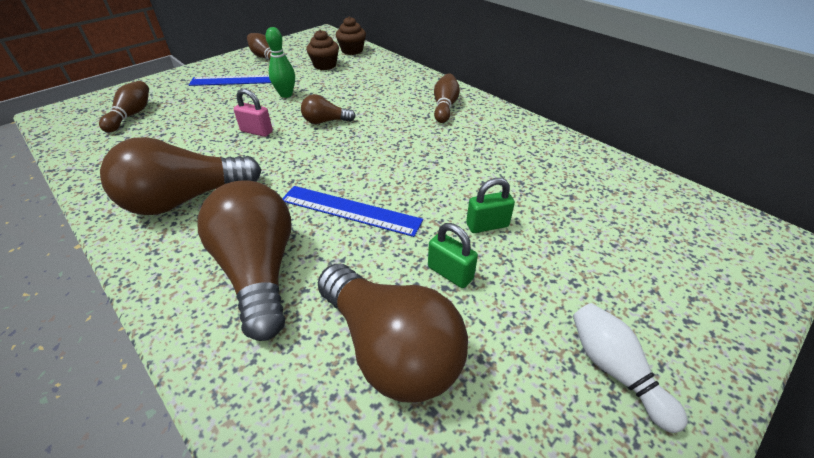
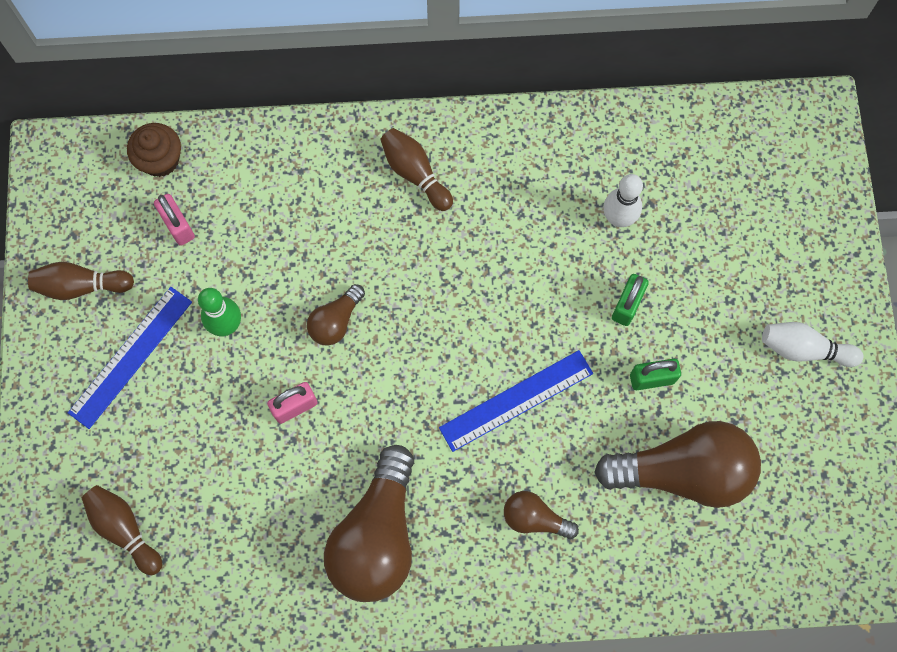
camera: 50 degrees left, 30 degrees up
brown light bulb [197,180,291,341] -> brown light bulb [504,491,579,539], size x0.49
brown cupcake [306,30,339,70] -> pink padlock [154,194,195,246]
none -> white bowling pin [604,174,643,227]

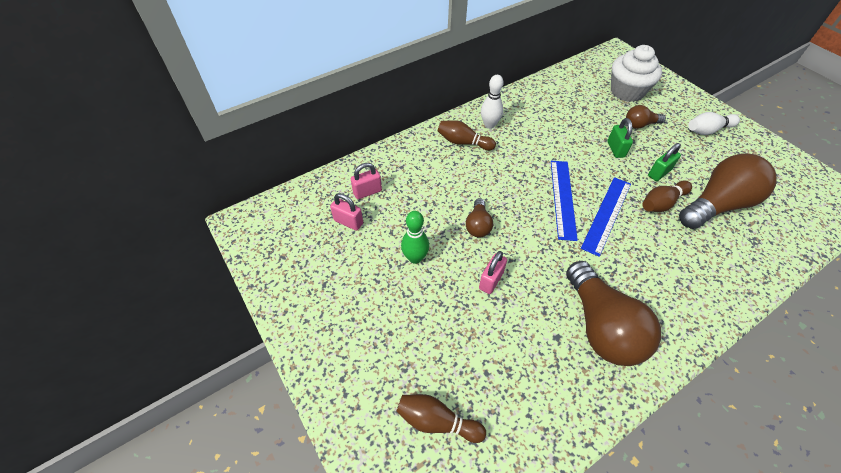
camera: 30 degrees left, 20 degrees down
brown bowling pin [28,262,134,300] -> brown bowling pin moved to [642,181,692,212]
blue ruler [68,287,192,429] -> blue ruler moved to [551,161,578,241]
brown cupcake [127,123,181,177] -> none
brown light bulb [504,491,579,539] -> brown light bulb moved to [626,105,666,129]
white bowling pin [604,174,643,227] -> white bowling pin moved to [481,75,503,129]
none -> pink padlock [351,163,382,199]
none -> white cupcake [611,45,662,102]

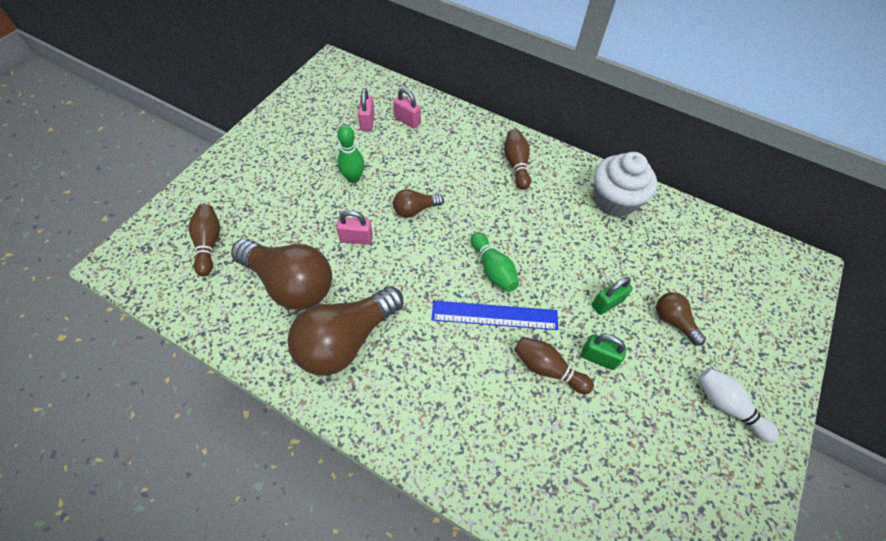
camera: 60 degrees right, 5 degrees up
white bowling pin [481,75,503,129] -> none
blue ruler [551,161,578,241] -> green bowling pin [471,232,519,292]
white cupcake [611,45,662,102] -> white cupcake moved to [594,152,657,217]
brown light bulb [679,153,777,229] -> brown light bulb moved to [231,239,332,310]

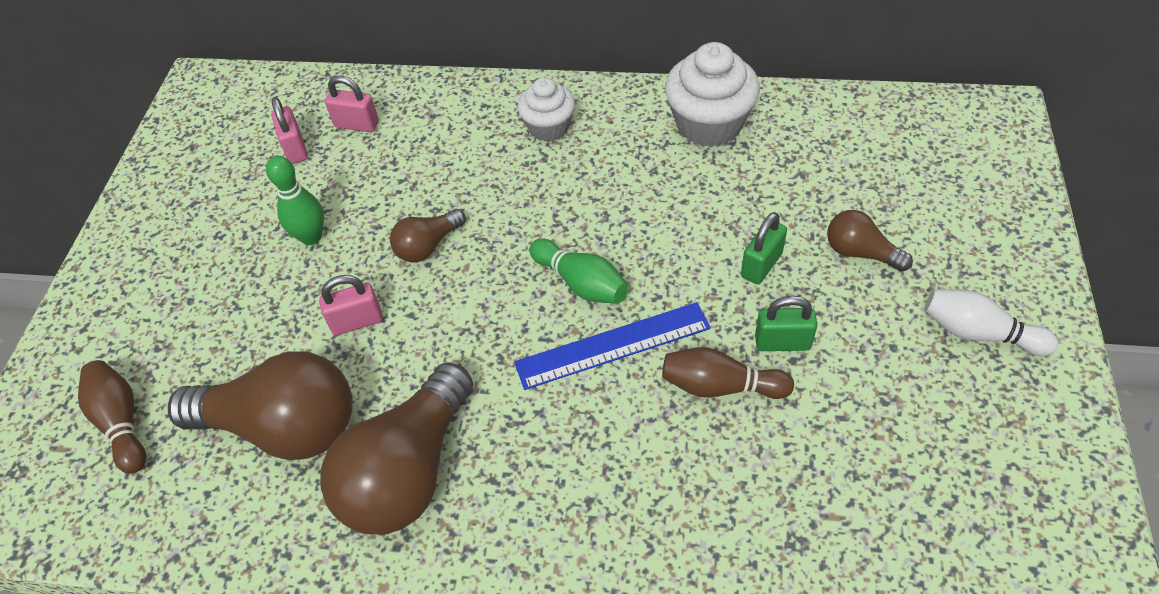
camera: 15 degrees left, 5 degrees down
brown bowling pin [504,129,531,190] -> white cupcake [517,77,575,141]

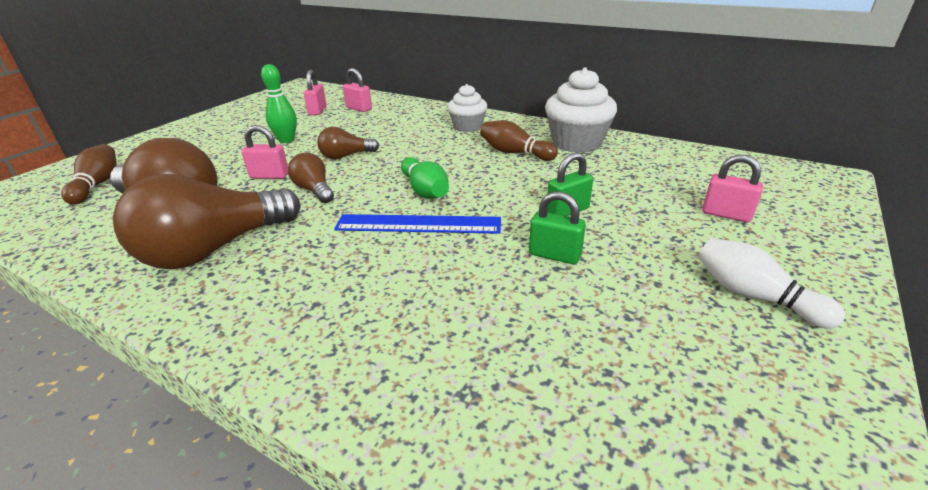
camera: 20 degrees right, 20 degrees down
brown bowling pin [662,347,794,399] -> brown bowling pin moved to [480,120,558,161]
brown light bulb [827,210,913,272] -> brown light bulb moved to [288,152,334,203]
none -> pink padlock [702,155,763,222]

